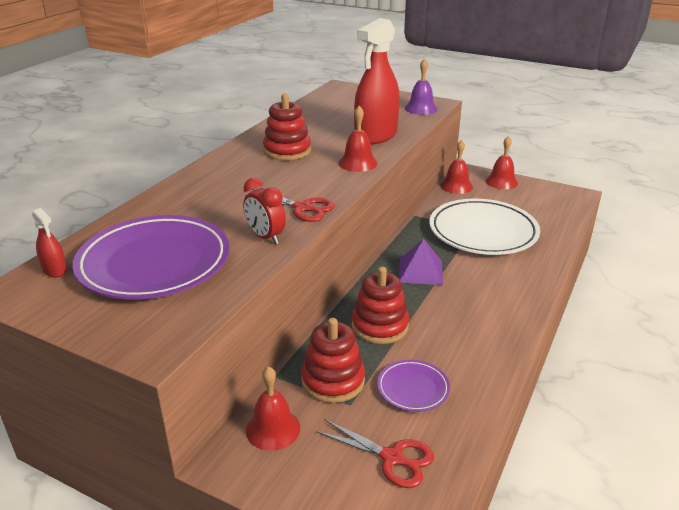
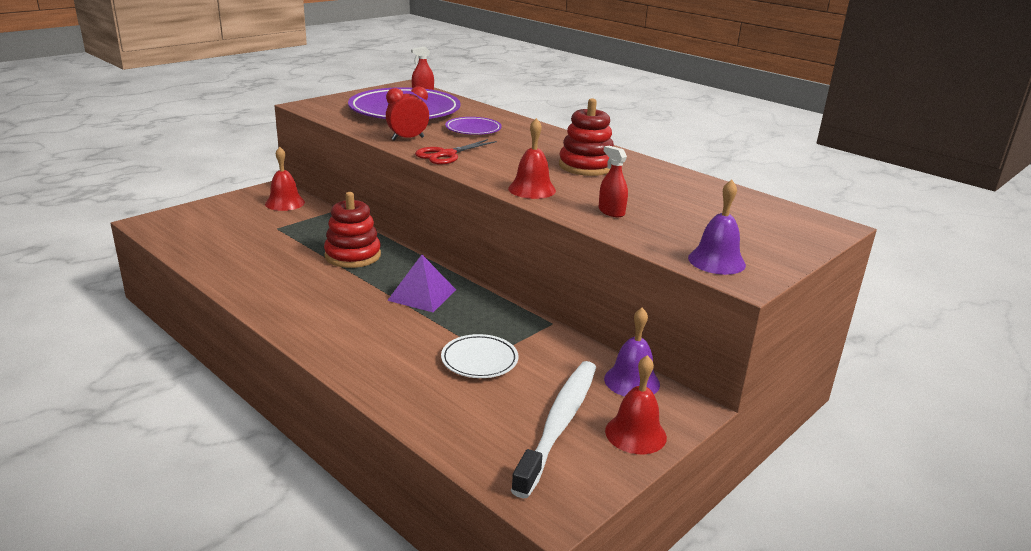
camera: 105 degrees right, 5 degrees down
red stacking toy [301,318,365,403] -> none
red scissors [316,419,434,488] -> none
red spray bottle [354,18,400,145] -> red spray bottle [599,146,628,217], size x0.42
purple plate [377,360,450,412] -> purple plate moved to [445,117,502,135]
white plate [429,199,540,255] -> white plate [441,334,518,378], size x0.48
red bell [440,140,473,194] -> purple bell [604,307,660,396]
none -> white toothbrush [511,361,596,498]

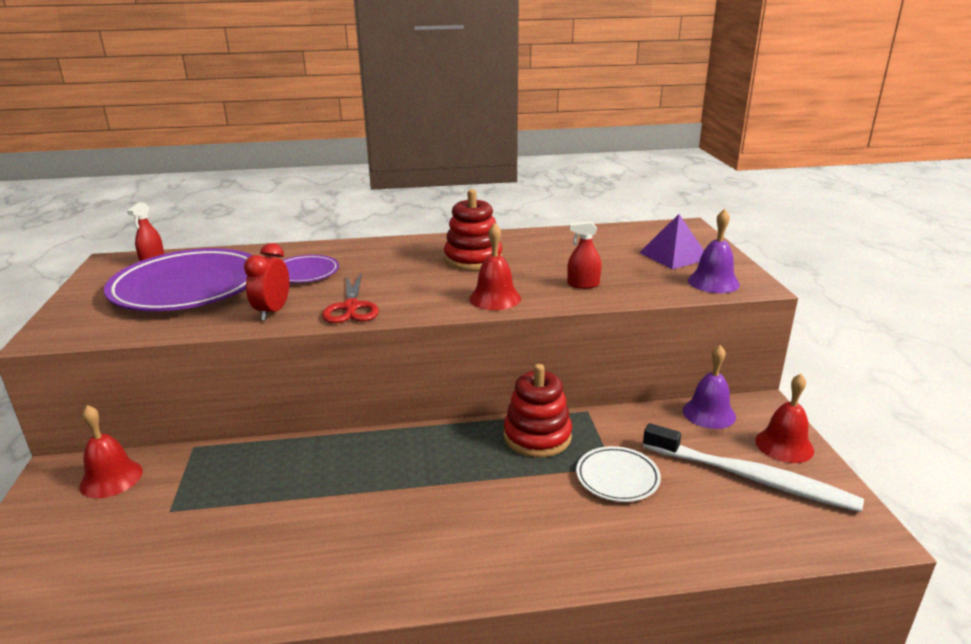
camera: 50 degrees left, 0 degrees up
red stacking toy [324,192,381,268] -> red stacking toy moved to [504,364,572,457]
purple pyramid [387,255,456,312] -> purple pyramid moved to [639,214,704,269]
white toothbrush [511,361,596,498] -> white toothbrush turned 150 degrees clockwise [643,423,864,512]

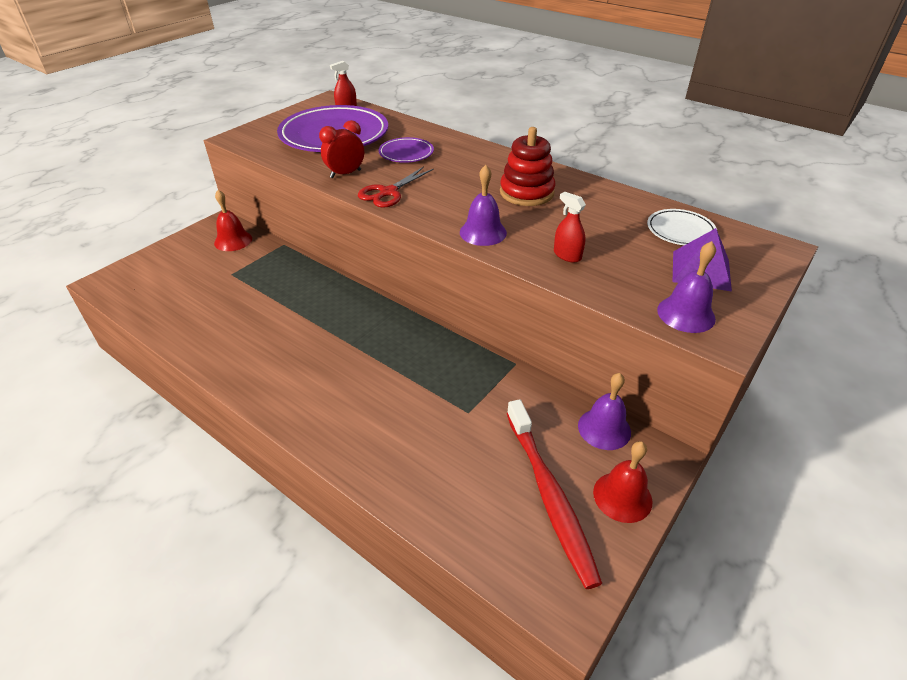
camera: 45 degrees right, 15 degrees up
red bell [469,223,521,310] -> purple bell [460,165,507,246]
red stacking toy [504,364,572,457] -> none
white plate [576,446,661,502] -> white plate moved to [647,209,717,245]
white toothbrush [643,423,864,512] -> red toothbrush [507,399,602,589]

